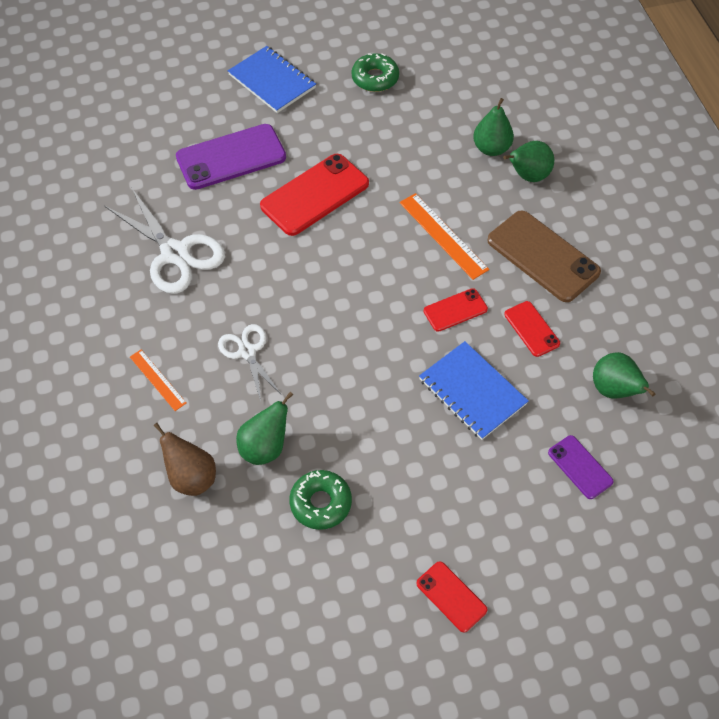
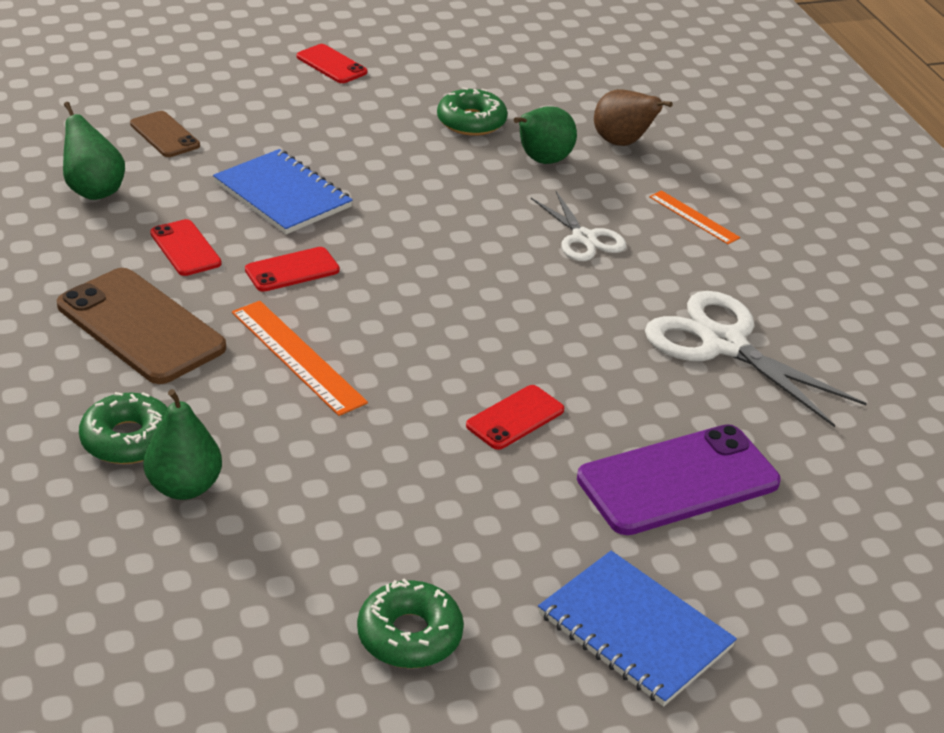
camera: 175 degrees right, 20 degrees down
red phone [260,154,369,236] -> red phone [466,385,564,450], size x0.53
green pear [503,141,554,182] -> green donut [79,392,168,464]
purple phone [548,435,614,499] -> brown phone [130,111,200,157]

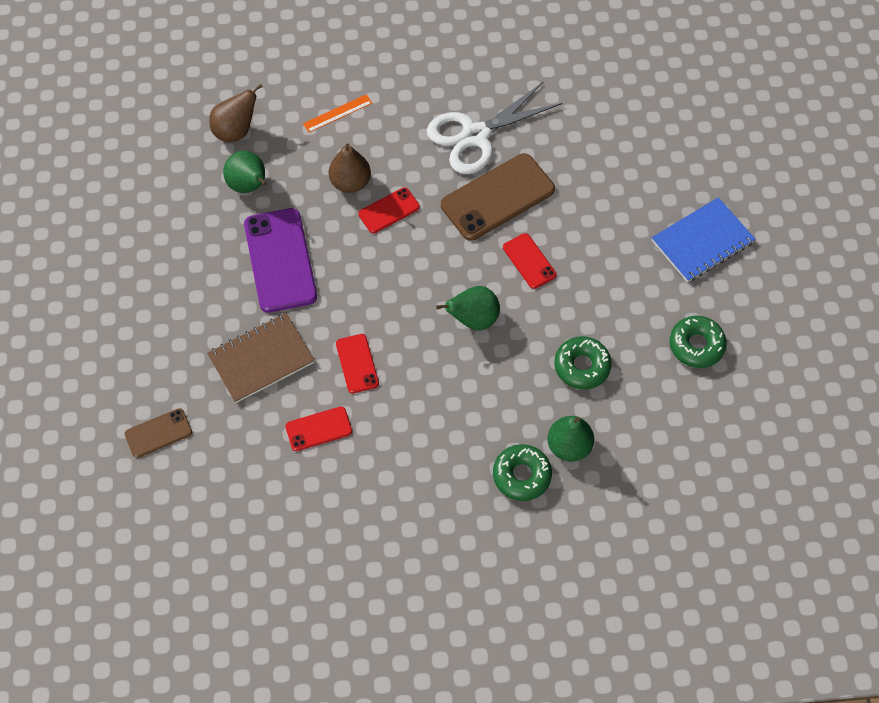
camera: 75 degrees left, 25 degrees up
brown phone [57,268,226,384] -> brown phone moved to [441,153,555,241]
green pear [63,102,125,200] -> green pear moved to [436,286,500,331]
blue notebook [213,149,353,234] -> brown notebook [207,313,315,403]
orange ruler [232,301,368,416] -> none
red phone [297,44,367,83] -> red phone moved to [358,187,420,233]
green donut [437,87,507,136] -> green donut moved to [554,336,612,389]
white scissors [531,191,626,261] -> brown pear [328,144,371,193]
purple phone [577,424,781,535] -> purple phone moved to [244,208,317,313]

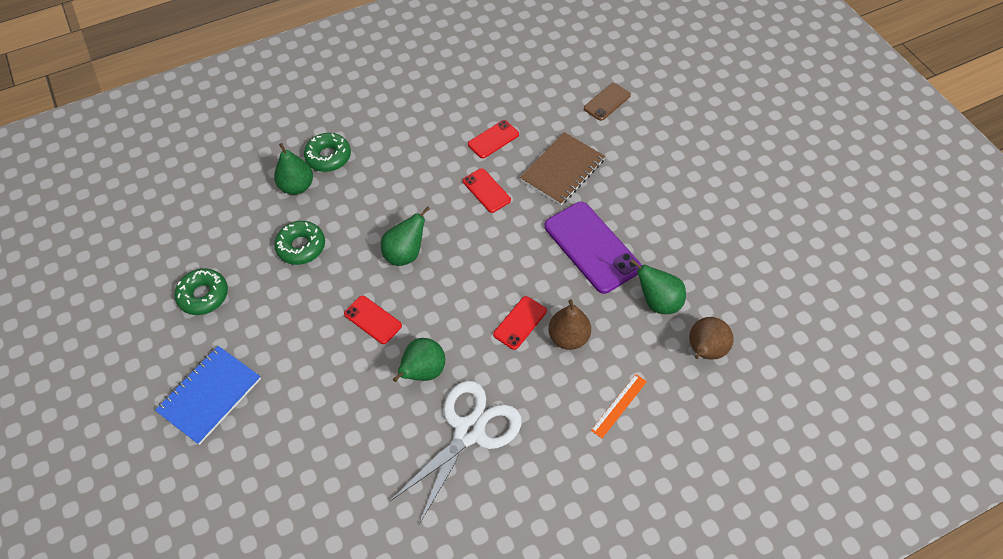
camera: 160 degrees right, 5 degrees down
brown phone [441,153,555,241] -> green pear [393,338,445,382]

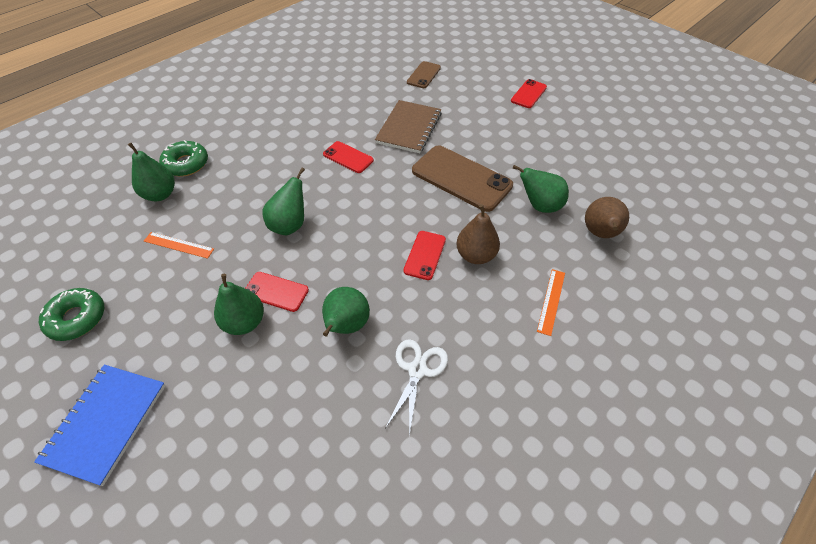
camera: 20 degrees left, 5 degrees down
green donut [274,221,325,265] -> orange ruler [144,232,214,259]
white scissors [389,381,522,524] -> white scissors [385,339,448,436], size x0.59
red phone [468,120,519,158] -> red phone moved to [511,79,547,108]
purple phone [544,202,641,294] -> brown phone [412,145,513,212]
none -> green pear [214,274,264,335]

